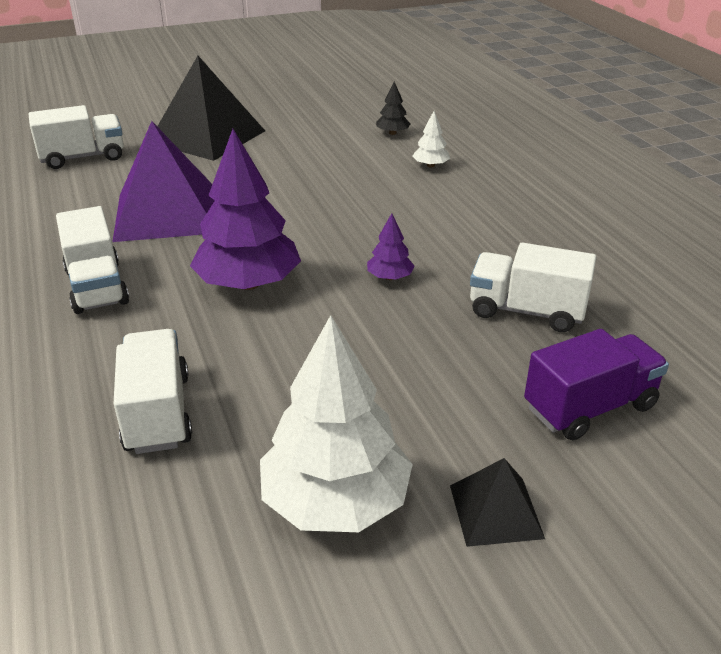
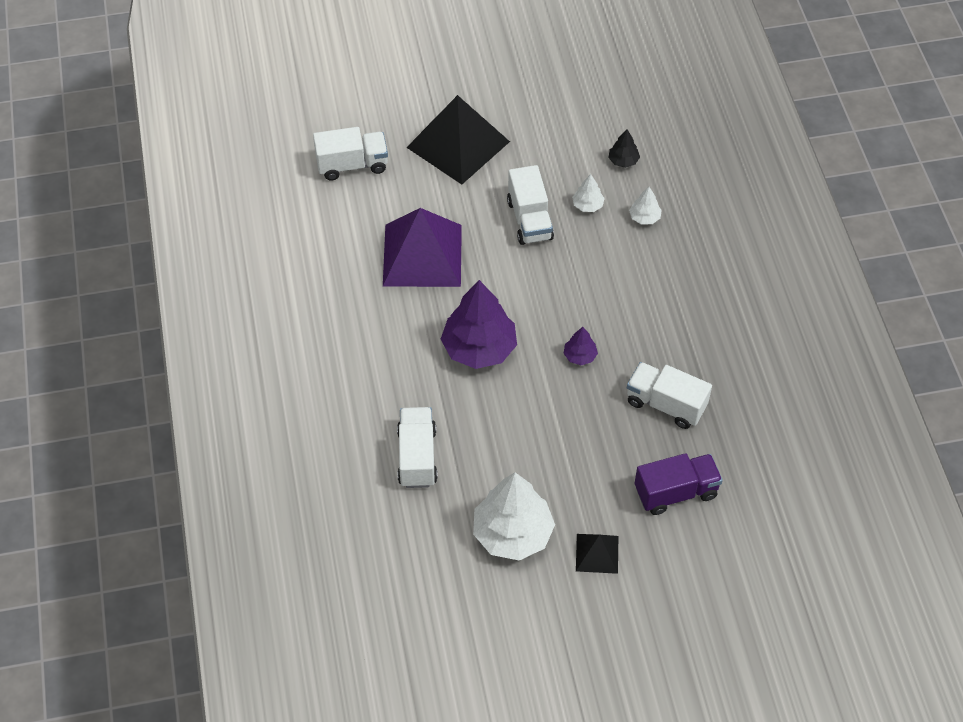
camera: 10 degrees right, 20 degrees up
white truck [56,206,129,314] -> white truck moved to [507,165,554,245]
none -> white tree [572,174,605,212]

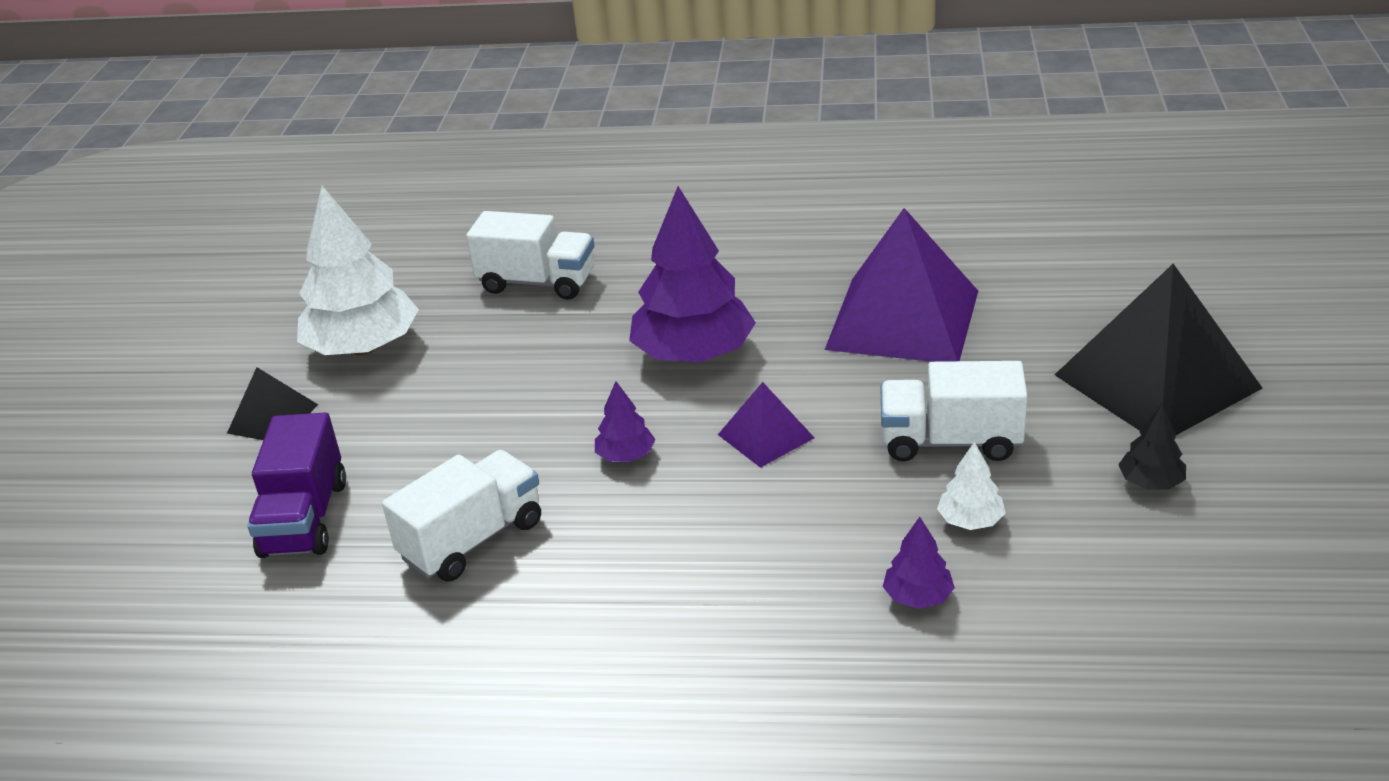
camera: 110 degrees right, 20 degrees down
white truck [313,127,388,180] -> none
black tree [608,129,640,168] -> black tree moved to [1118,403,1186,489]
white tree [629,187,662,224] -> purple tree [883,517,955,609]
none -> purple pyramid [718,382,815,468]

